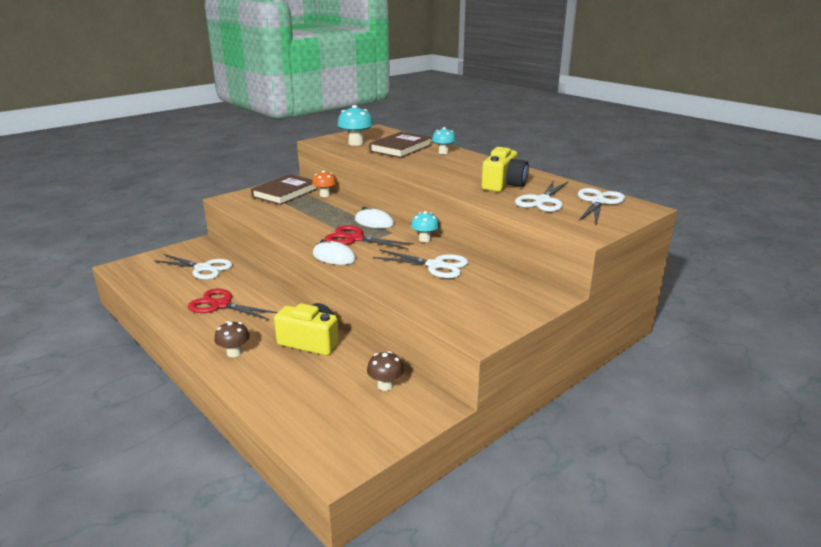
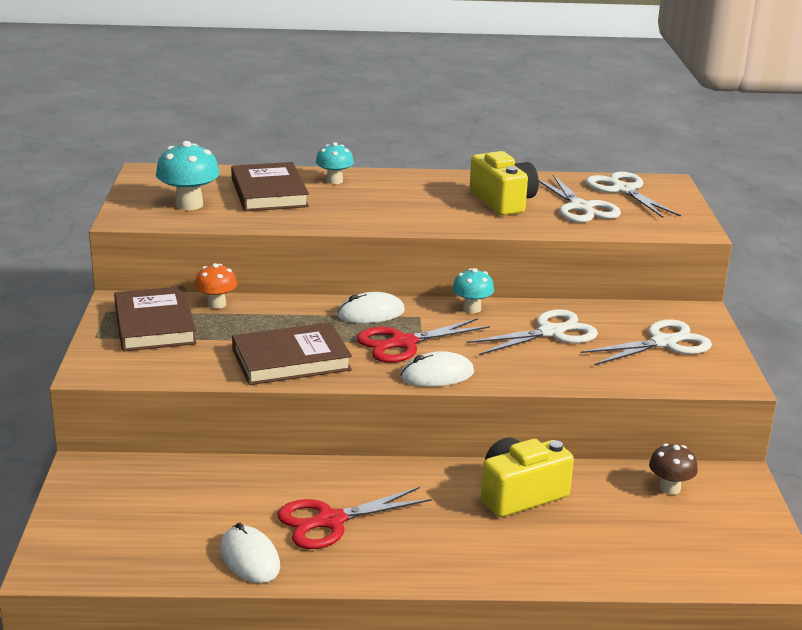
camera: 50 degrees left, 0 degrees up
white scissors [154,254,233,280] -> white scissors moved to [581,319,712,365]
brown mushroom [215,321,250,357] -> none
none -> white mouse [220,522,280,583]
none -> brown book [232,322,352,385]

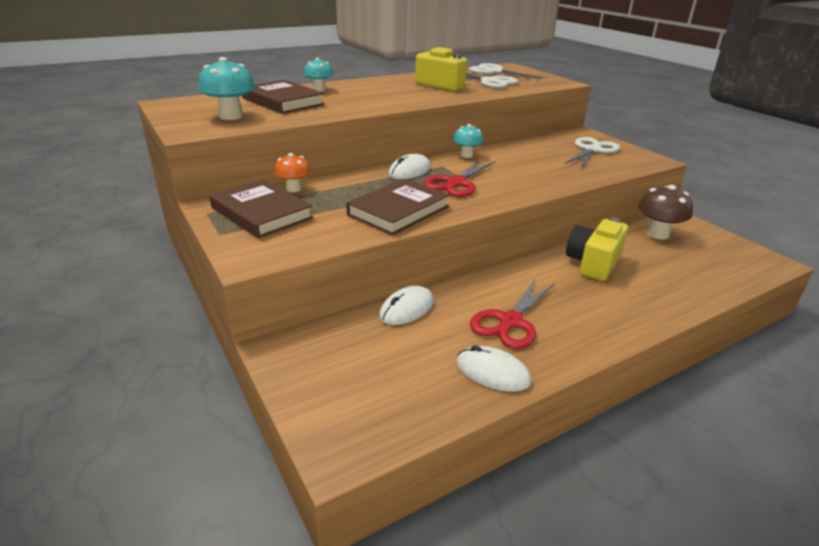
camera: 30 degrees left, 5 degrees up
white mouse [400,351,474,387] -> white mouse moved to [379,286,434,325]
white scissors [467,309,598,355] -> none
brown mushroom [649,443,698,495] -> brown mushroom [638,185,693,240], size x1.56

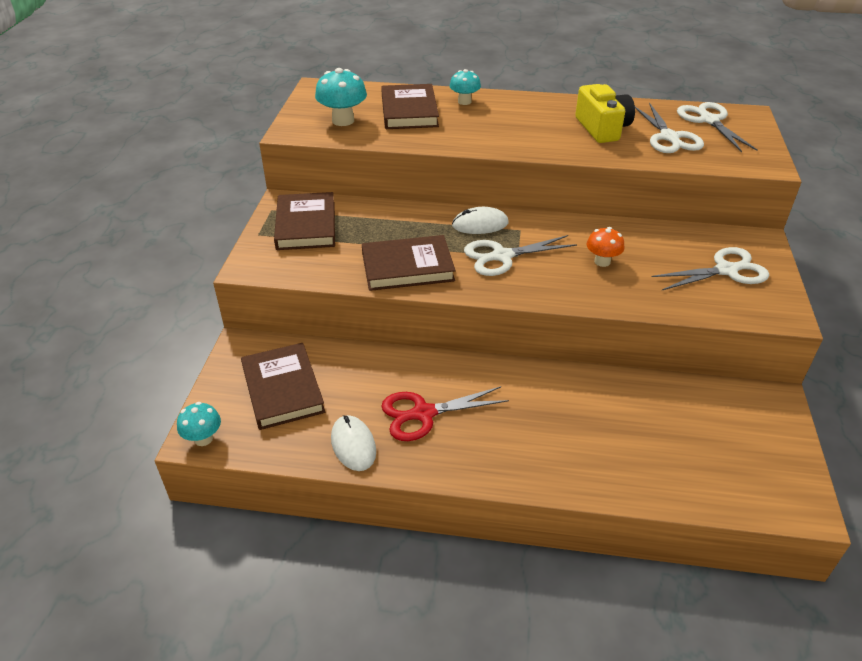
camera: 40 degrees right, 10 degrees up
orange mushroom [274,153,310,192] -> orange mushroom moved to [587,227,624,267]
white mouse [379,286,434,325] -> none
red scissors [423,159,495,197] -> white scissors [464,235,577,276]
turquoise mushroom [453,124,483,158] -> turquoise mushroom moved to [177,402,221,446]
yellow camera [566,218,628,281] -> none
brown mushroom [638,185,693,240] -> none
none -> brown book [241,343,325,430]

